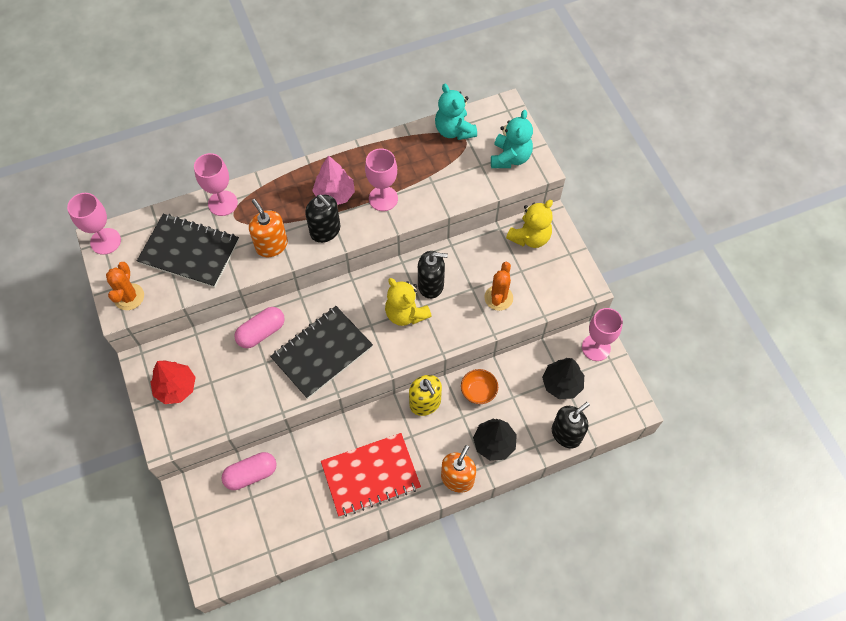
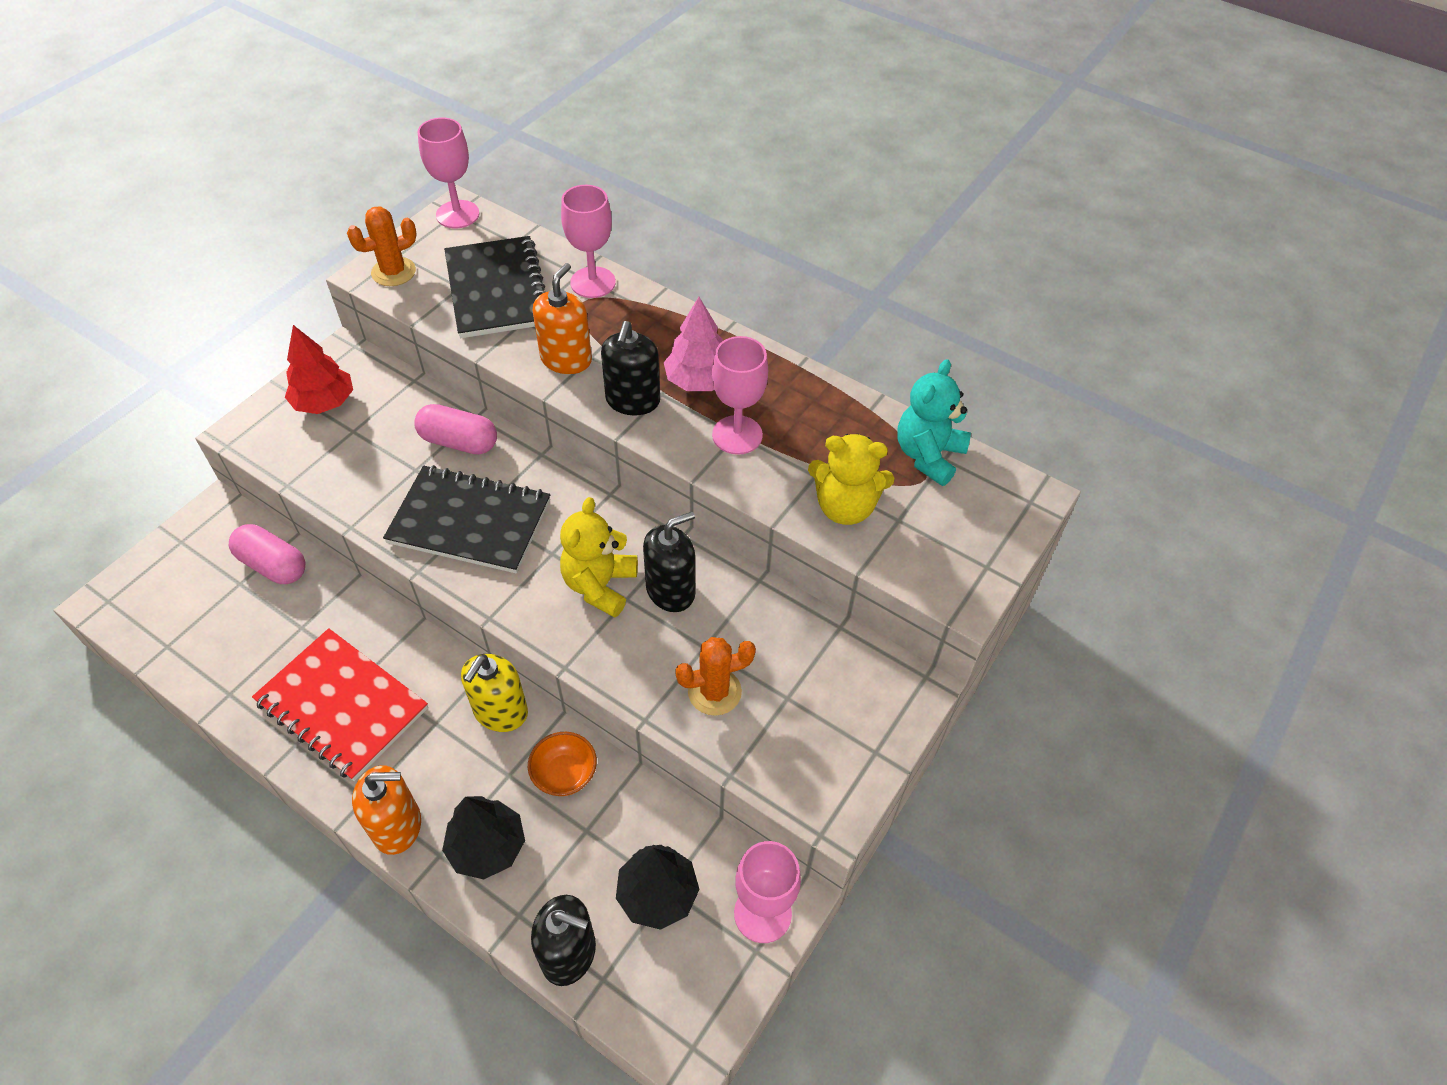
camera: 55 degrees right, 10 degrees down
black soap dispenser [418,251,448,299] -> black soap dispenser turned 90 degrees counterclockwise [643,512,695,612]
turquoise teddy bear [491,110,533,168] -> none
yellow teddy bear [506,200,553,248] -> yellow teddy bear moved to [808,434,894,525]

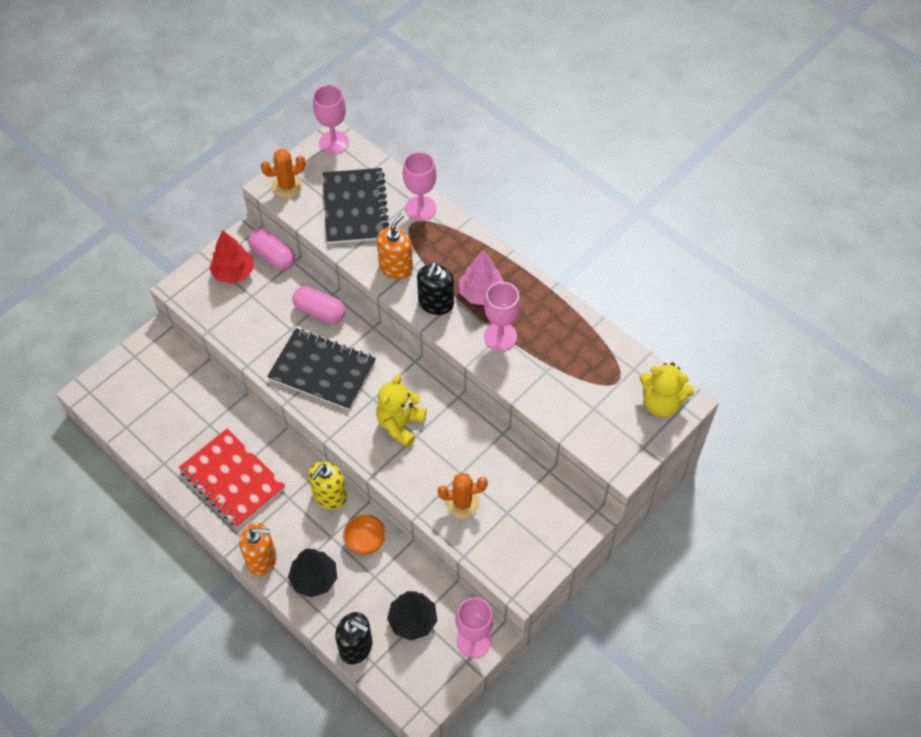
camera: 10 degrees right, 5 degrees up
pink capsule [229,524,305,584] -> pink capsule moved to [248,229,295,270]
black soap dispenser [643,512,695,612] -> none
yellow teddy bear [808,434,894,525] -> yellow teddy bear moved to [639,362,694,417]
turquoise teddy bear [897,359,971,486] -> none

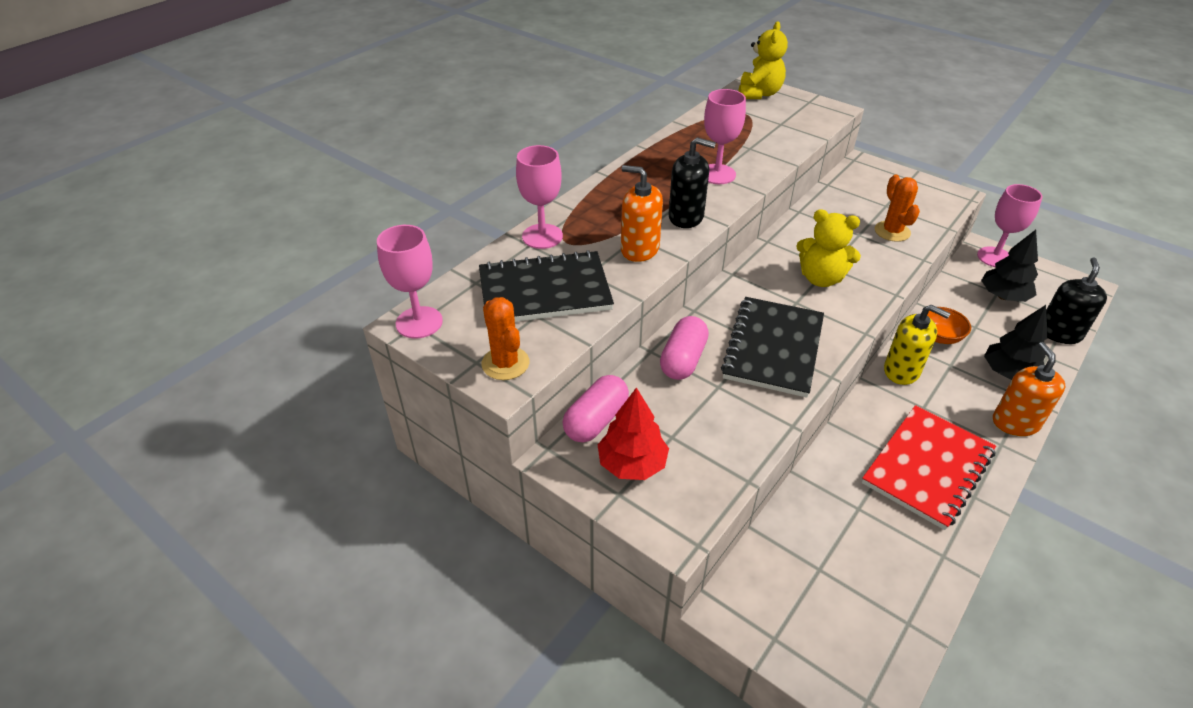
camera: 95 degrees left, 15 degrees down
pink tree [459,250,504,305] -> none

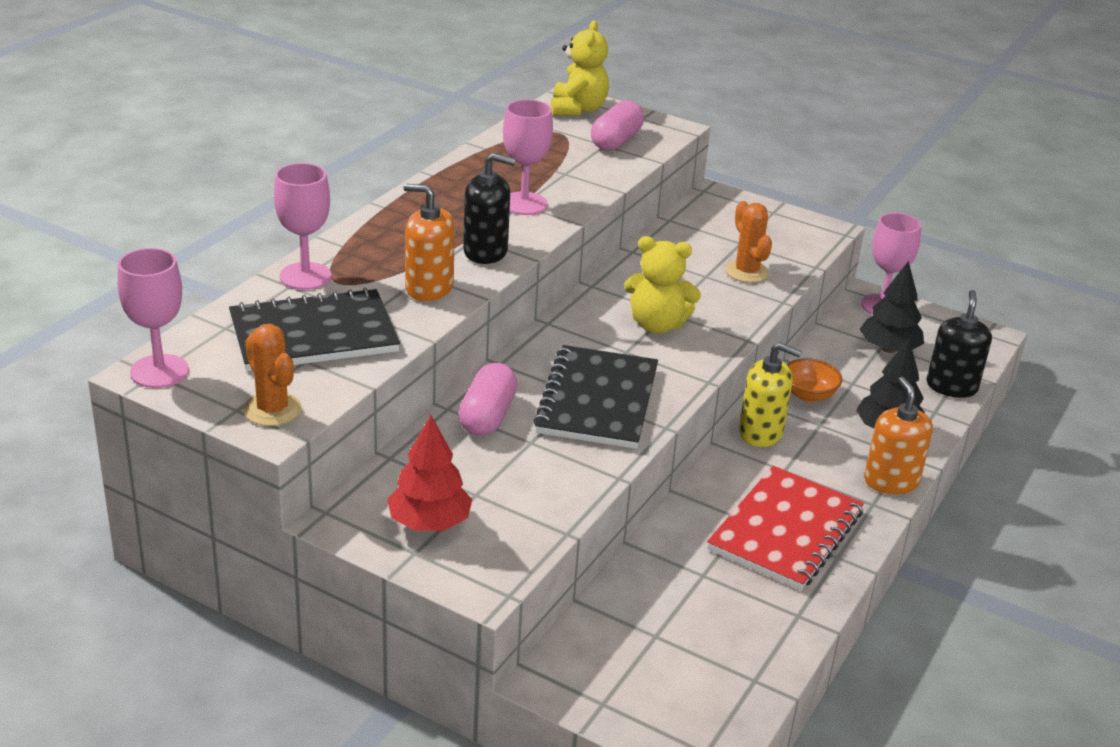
camera: 10 degrees left, 10 degrees down
pink capsule [562,375,629,442] -> pink capsule moved to [591,100,644,151]

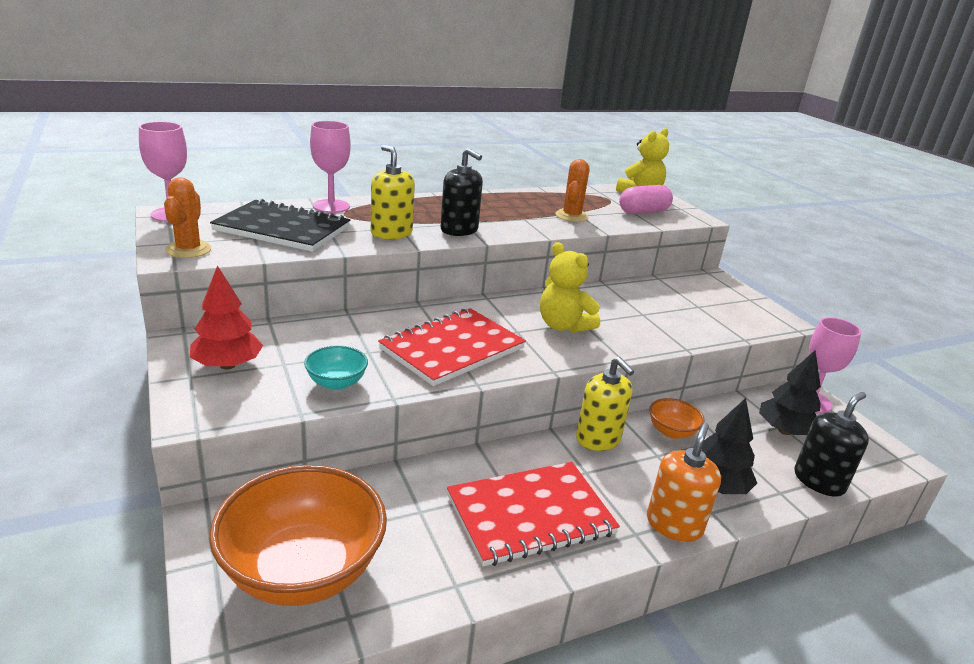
camera: 35 degrees right, 5 degrees down
orange soap dispenser [404,184,455,301] -> yellow soap dispenser [371,145,415,239]
pink capsule [459,363,517,436] -> none
pink goblet [503,99,553,215] -> none
black notebook [533,345,658,449] -> red notebook [378,308,526,386]
orange cactus [725,201,772,283] -> orange cactus moved to [555,159,590,222]
none -> orange bowl [209,465,387,606]
none -> turquoise bowl [304,346,368,390]

